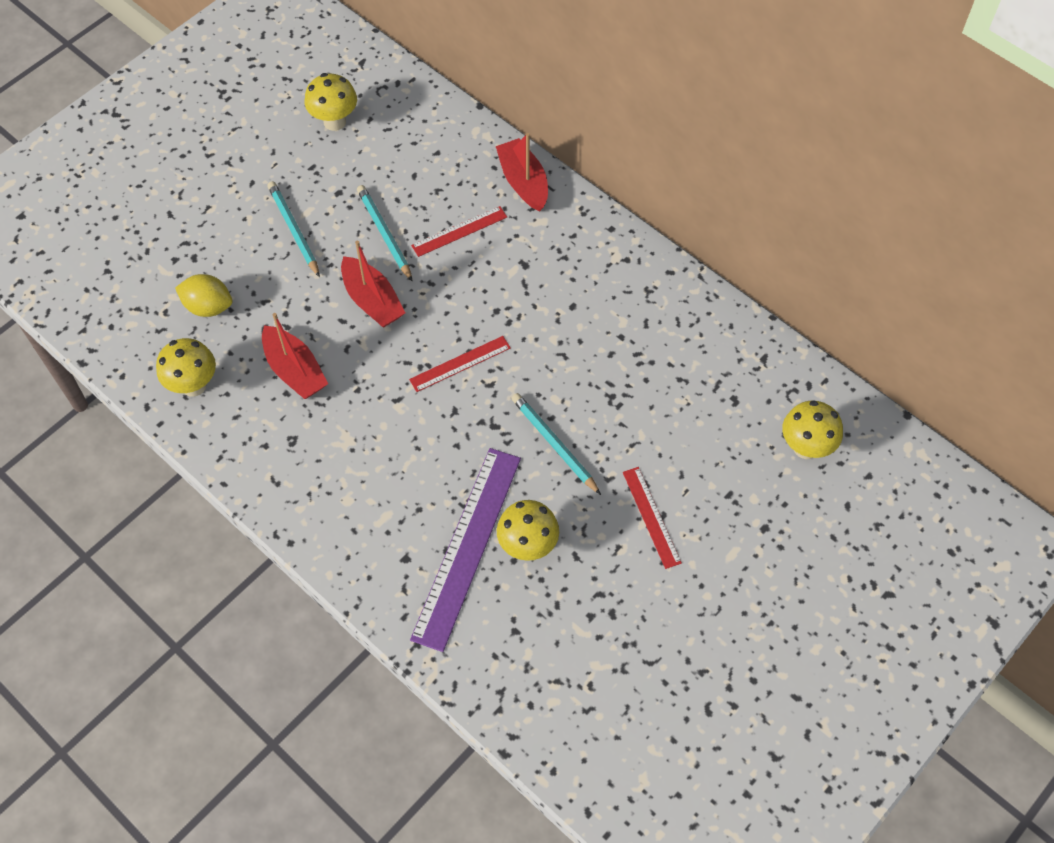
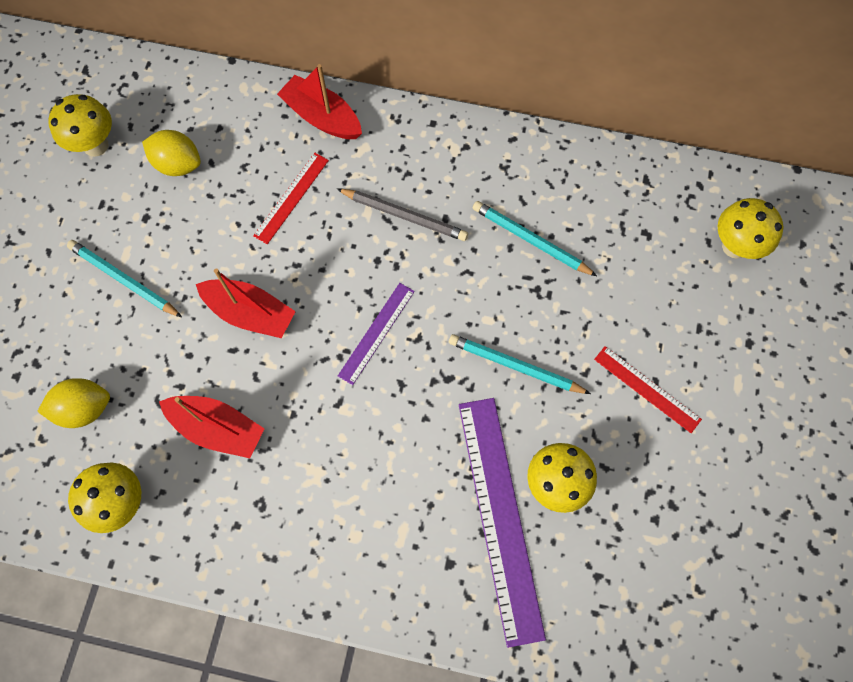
camera: 30 degrees left, 10 degrees up
turquoise pencil [357,185,413,282] -> turquoise pencil moved to [473,201,597,276]
red ruler [409,336,511,392] -> purple ruler [338,283,415,385]
none -> yellow lemon [142,130,201,176]
none -> grey pencil [337,189,468,241]

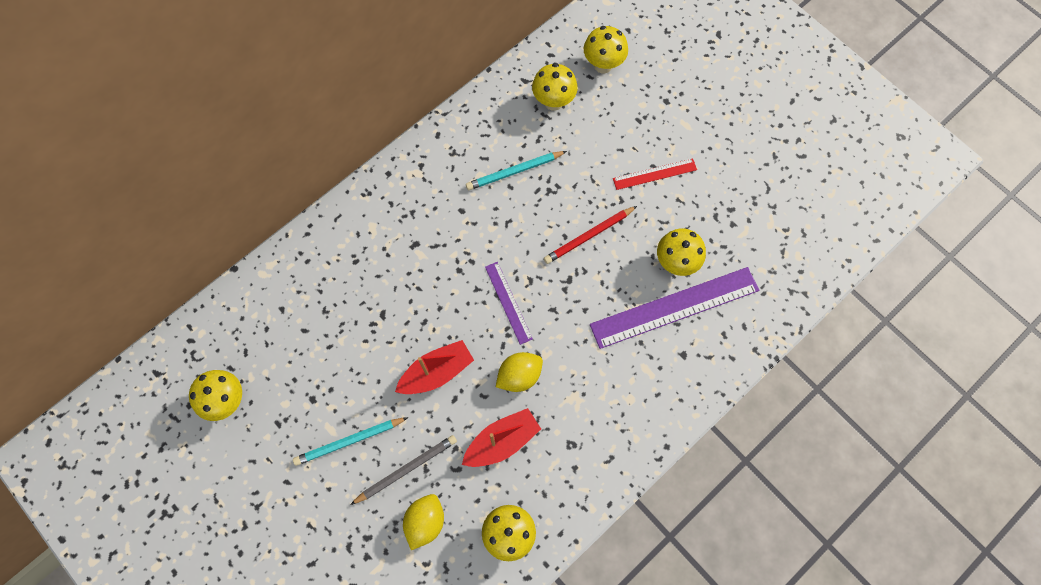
camera: 55 degrees left, 0 degrees up
yellow lemon [142,130,201,176] -> yellow lemon moved to [496,352,543,392]
red ruler [253,153,329,244] -> none
red boat [277,64,362,139] -> none
grey pencil [337,189,468,241] -> grey pencil moved to [350,435,457,505]
turquoise pencil [449,334,591,394] -> red pencil [544,206,637,264]
purple ruler [459,398,546,648] -> purple ruler turned 45 degrees counterclockwise [590,267,759,349]
none -> yellow mushroom [532,63,578,111]

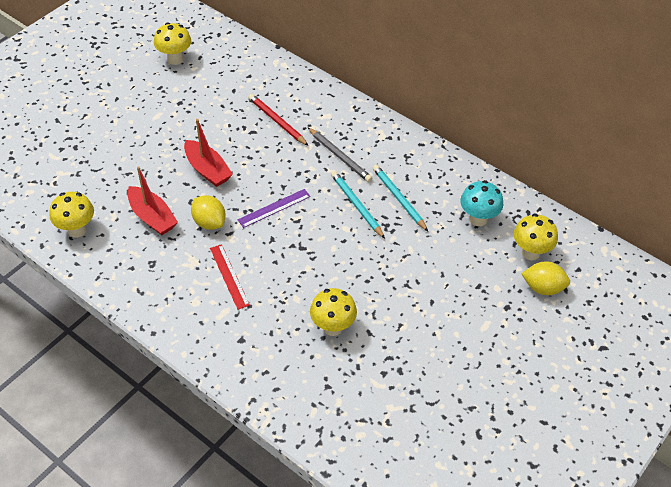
camera: 80 degrees right, 20 degrees down
turquoise pencil [293,417,408,466] -> turquoise pencil moved to [331,171,385,239]
grey pencil [350,435,457,505] -> grey pencil moved to [308,128,372,182]
yellow lemon [403,494,444,550] -> yellow lemon moved to [521,261,570,295]
yellow mushroom [532,63,578,111] -> turquoise mushroom [460,180,503,226]
red pencil [544,206,637,264] -> red pencil moved to [248,94,309,146]
purple ruler [590,267,759,349] -> none
red ruler [613,158,697,190] -> red ruler moved to [210,244,250,310]

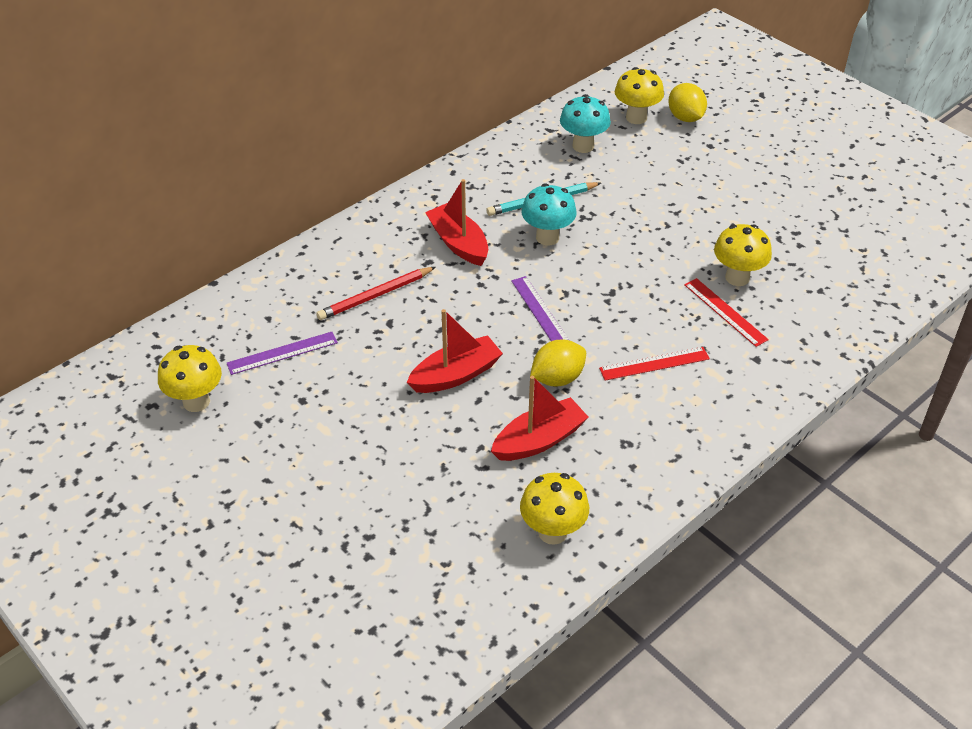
camera: 80 degrees left, 5 degrees down
grey pencil [308,128,372,182] -> red boat [425,179,488,266]
turquoise pencil [331,171,385,239] -> turquoise mushroom [522,184,577,246]
yellow lemon [521,261,570,295] -> yellow lemon turned 45 degrees counterclockwise [668,83,707,122]
none -> purple ruler [227,332,338,375]
none -> red ruler [684,278,769,347]

